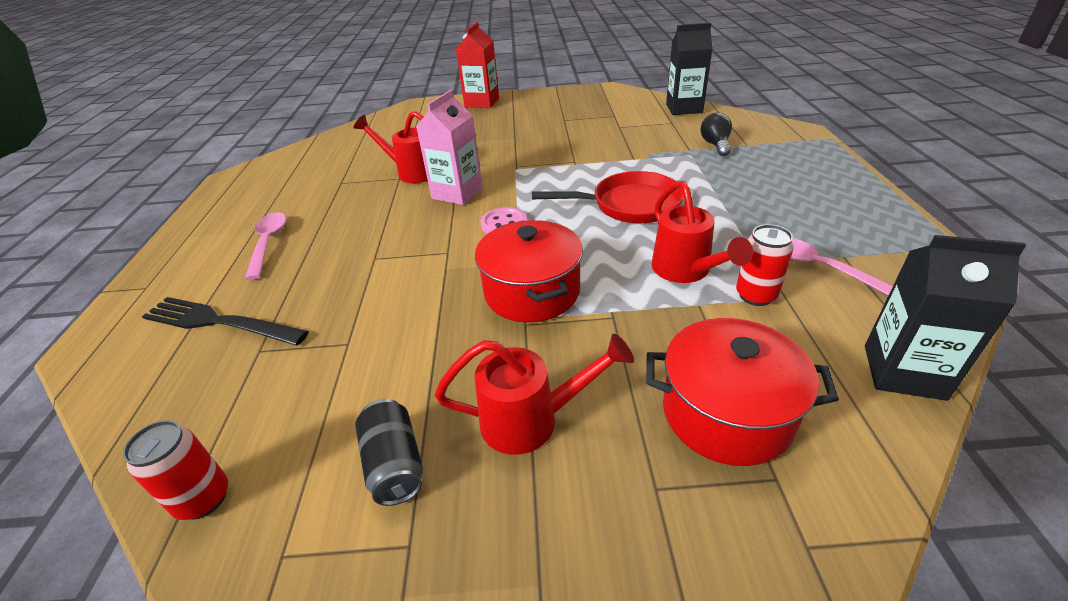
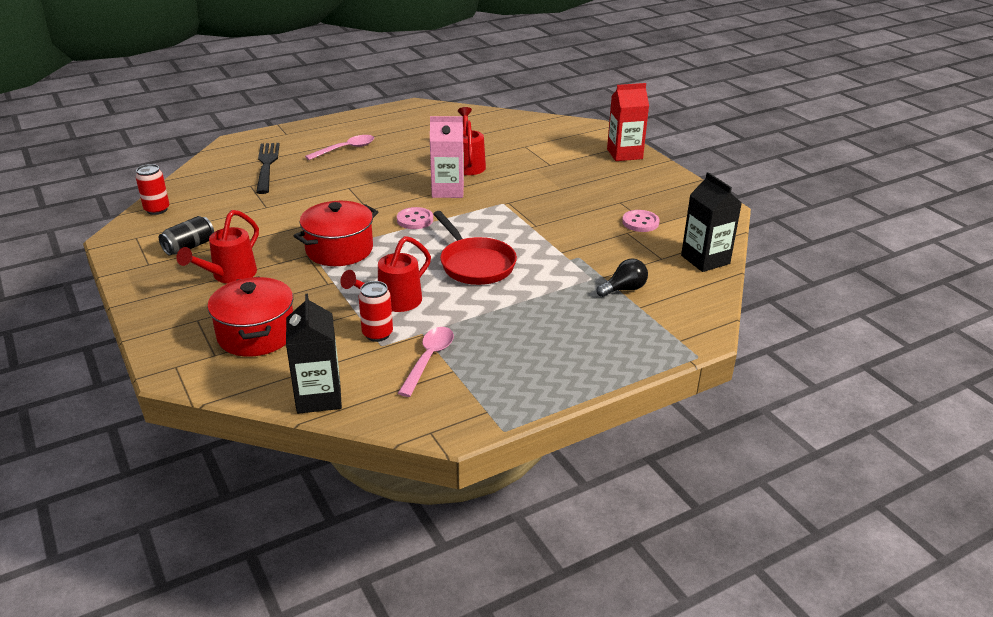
camera: 60 degrees right, 5 degrees down
red watering can [435,334,634,455] -> red watering can turned 60 degrees clockwise [176,210,259,284]
none -> pink button [622,210,659,232]

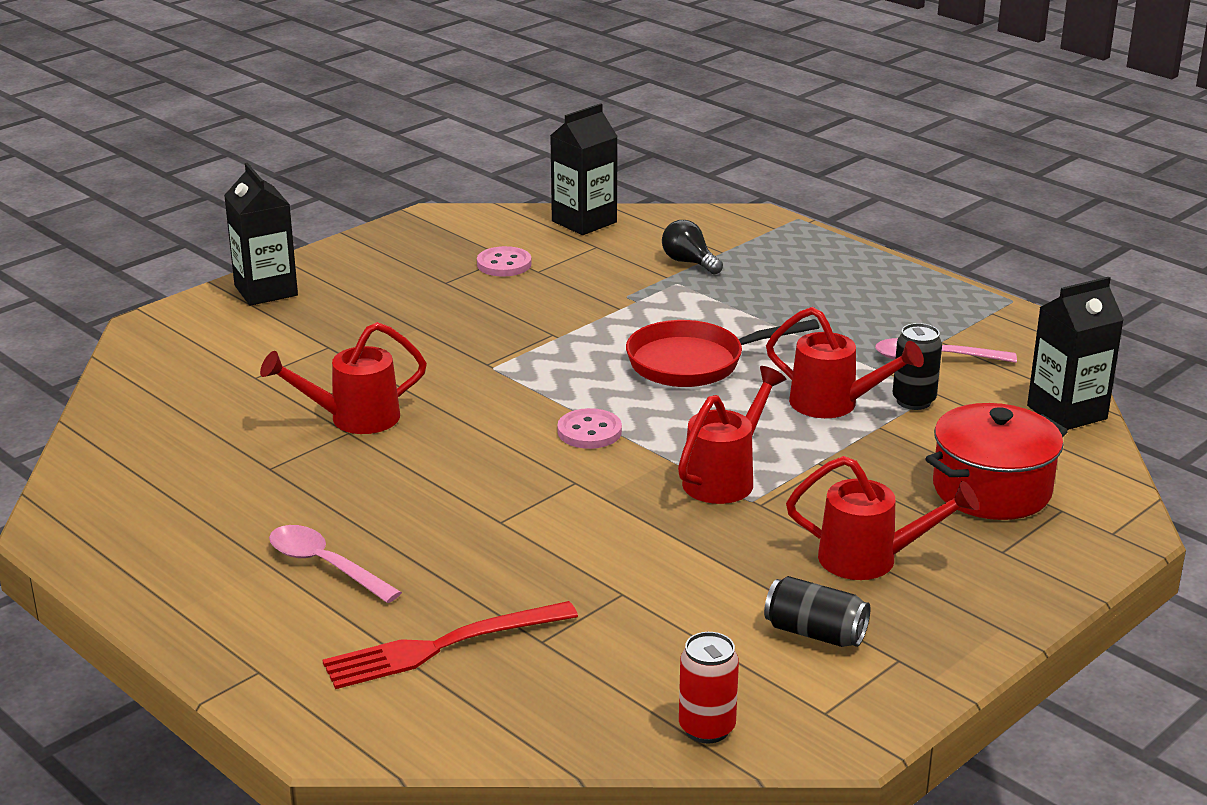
camera: 105 degrees left, 5 degrees down
black fork [256,143,280,194] -> red fork [323,601,578,689]
red pot [294,201,378,266] -> red watering can [678,366,786,504]
red can [359,281,393,342] -> black can [893,323,942,410]
pink carton [430,116,464,198] -> none
red pan [433,211,517,285] -> red pan turned 150 degrees counterclockwise [626,319,819,387]
red carton [607,83,649,161] -> black carton [224,163,298,306]

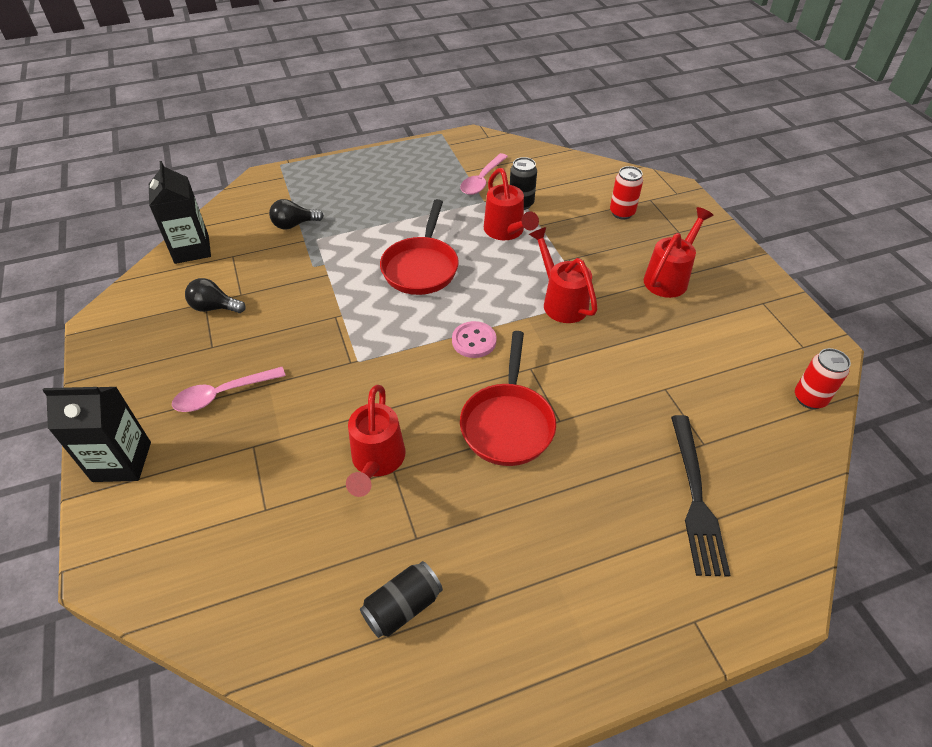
camera: 65 degrees left, 20 degrees up
pink spoon [269,525,402,603] -> pink spoon moved to [172,367,286,412]
red fork [323,601,578,689] -> black fork [671,415,730,577]
pink button [477,246,532,277] -> black light bulb [185,278,246,313]
black can [764,576,870,647] -> black can moved to [360,561,443,638]
red watering can [766,307,924,418] -> red watering can turned 105 degrees clockwise [484,168,539,240]
red pot [925,403,1068,520] -> red can [610,166,643,219]
black carton [1027,277,1124,430] -> none
none -> red pan [460,331,556,466]

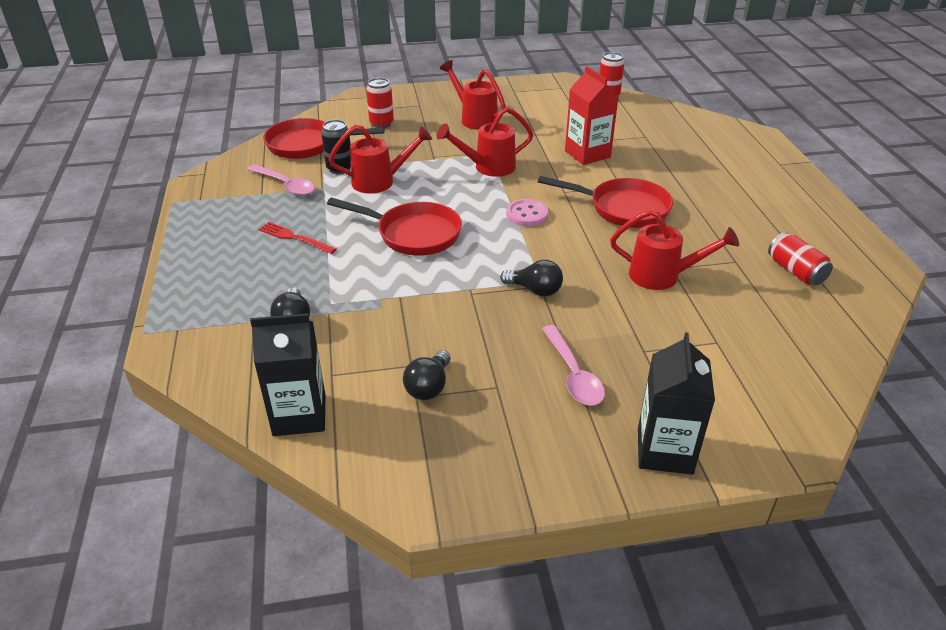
camera: 80 degrees left, 10 degrees down
black can [360,561,443,638] -> red can [768,232,833,285]
black fork [671,415,730,577] -> none
none -> red fork [259,222,336,254]
none -> red pan [263,118,385,159]
none -> black light bulb [500,260,563,297]
none -> red carton [565,66,619,165]

